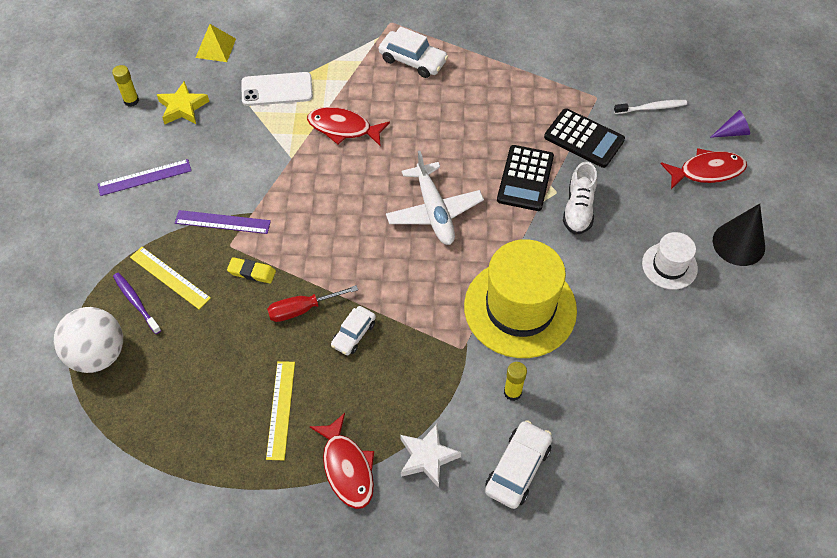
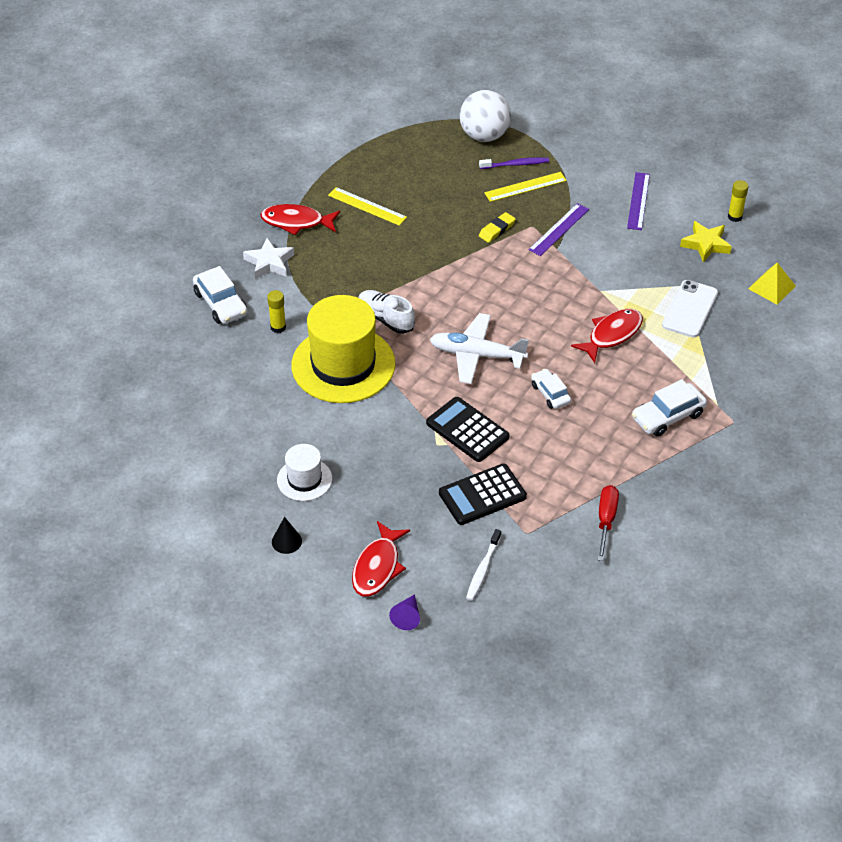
camera: 120 degrees right, 10 degrees down
red screwdriver [267,285,358,322] -> red screwdriver moved to [598,485,619,561]
white car [331,306,376,355] -> white car moved to [531,369,571,409]
white shoe [563,162,597,235] -> white shoe moved to [358,290,415,334]
black cone [713,204,765,266] -> black cone [272,517,302,554], size x0.55

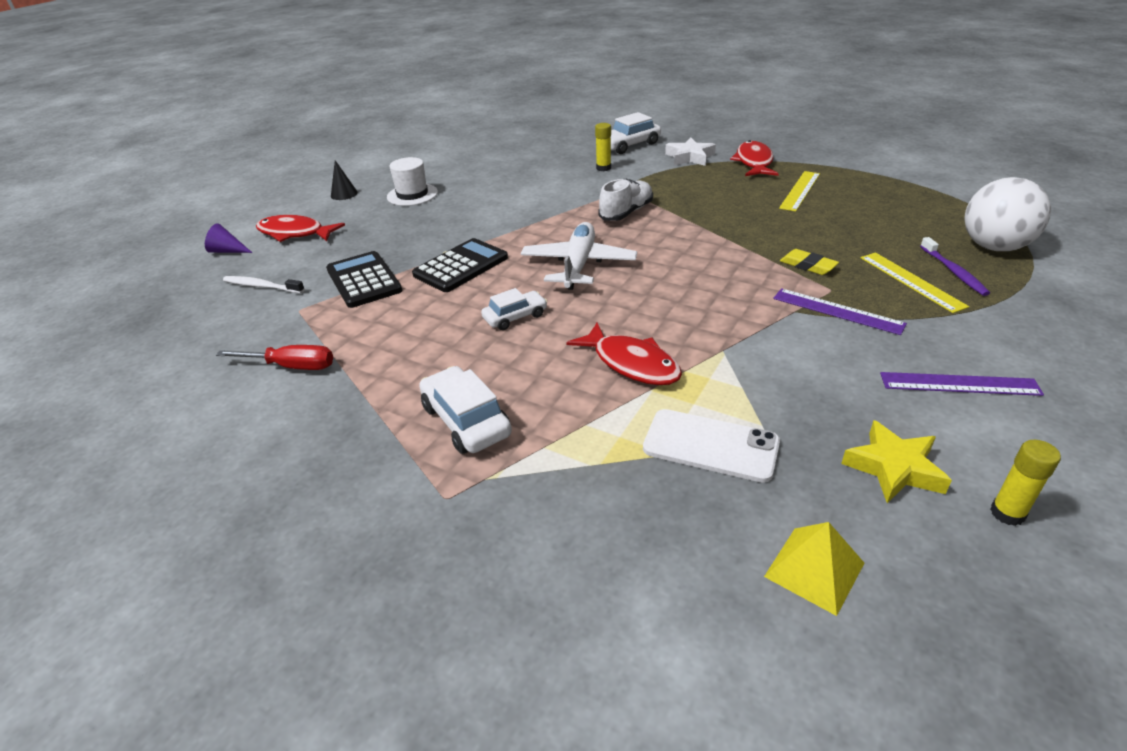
camera: 90 degrees right, 10 degrees down
yellow hat [291,295,395,403] -> none

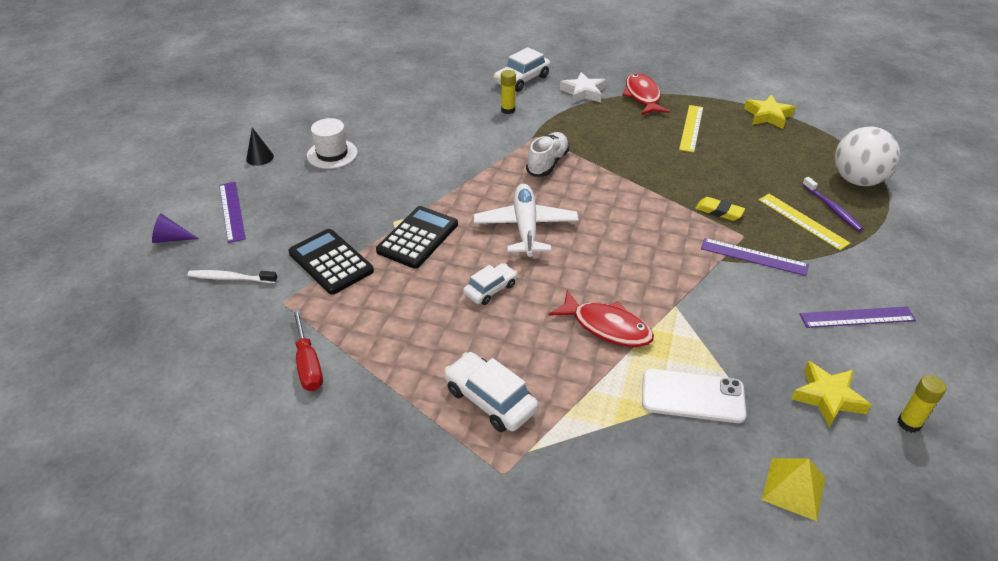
camera: 15 degrees left, 5 degrees up
red screwdriver [216,345,333,370] -> red screwdriver turned 75 degrees clockwise [292,308,323,391]
red fish [256,215,345,242] -> purple ruler [219,182,246,243]
none -> yellow star [744,95,796,129]

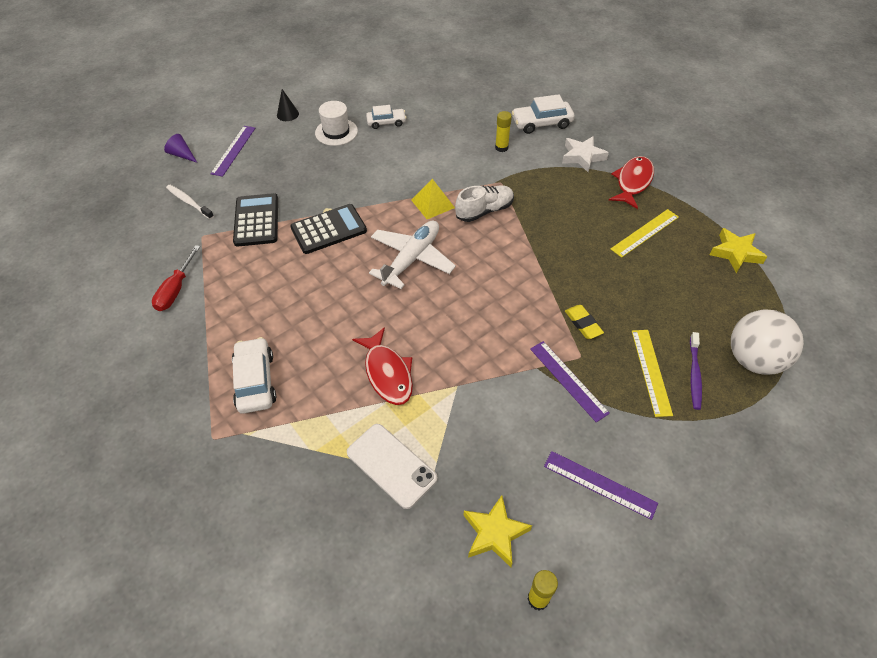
camera: 35 degrees right, 10 degrees up
white car [463,263,517,305] -> white car moved to [366,105,406,129]
yellow pyramid [762,458,825,521] -> yellow pyramid moved to [411,179,455,219]

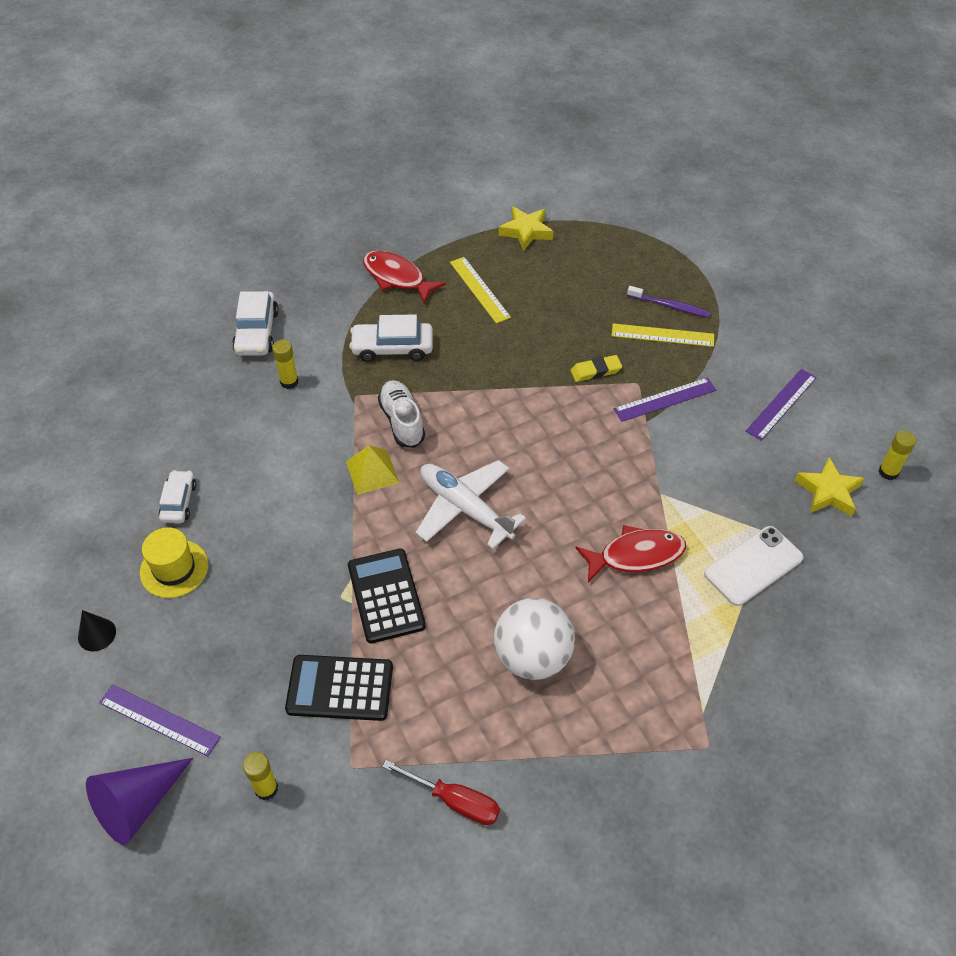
camera: 80 degrees left, 0 degrees up
purple cone [164,134,197,162] -> purple cone [86,758,193,845], size x1.80
white toothbrush [166,185,214,219] -> yellow glue stick [243,752,278,800]
white car [232,337,276,414] -> white car moved to [349,314,433,362]
white hat [315,101,358,146] -> yellow hat [140,527,208,598]
white star [562,136,609,172] -> none
white ball [731,309,804,375] -> white ball moved to [494,598,575,680]

